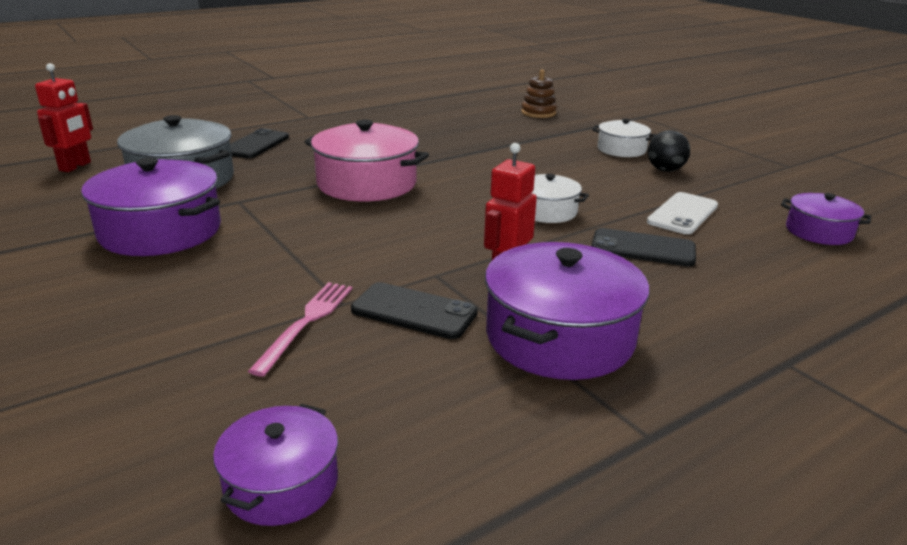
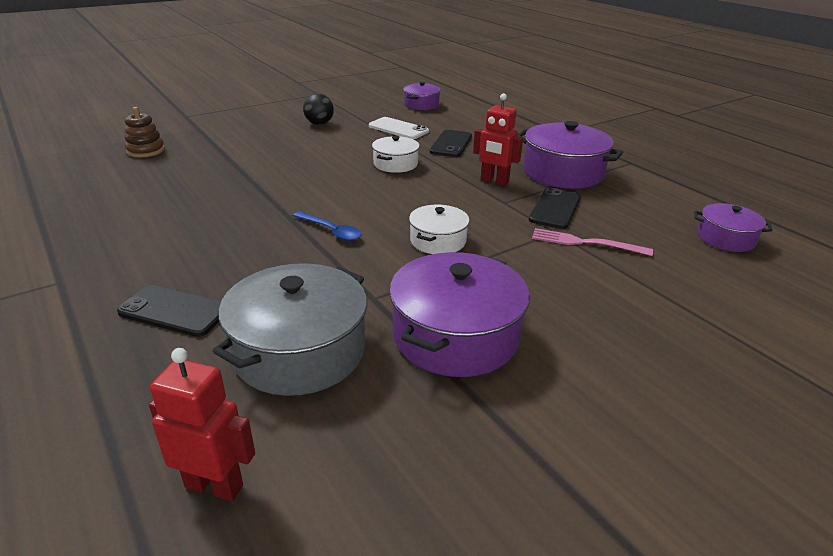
camera: 90 degrees left, 5 degrees up
pink pot [304,120,429,201] -> blue spoon [293,212,362,241]
white pot [592,118,657,157] -> white pot moved to [409,205,469,254]

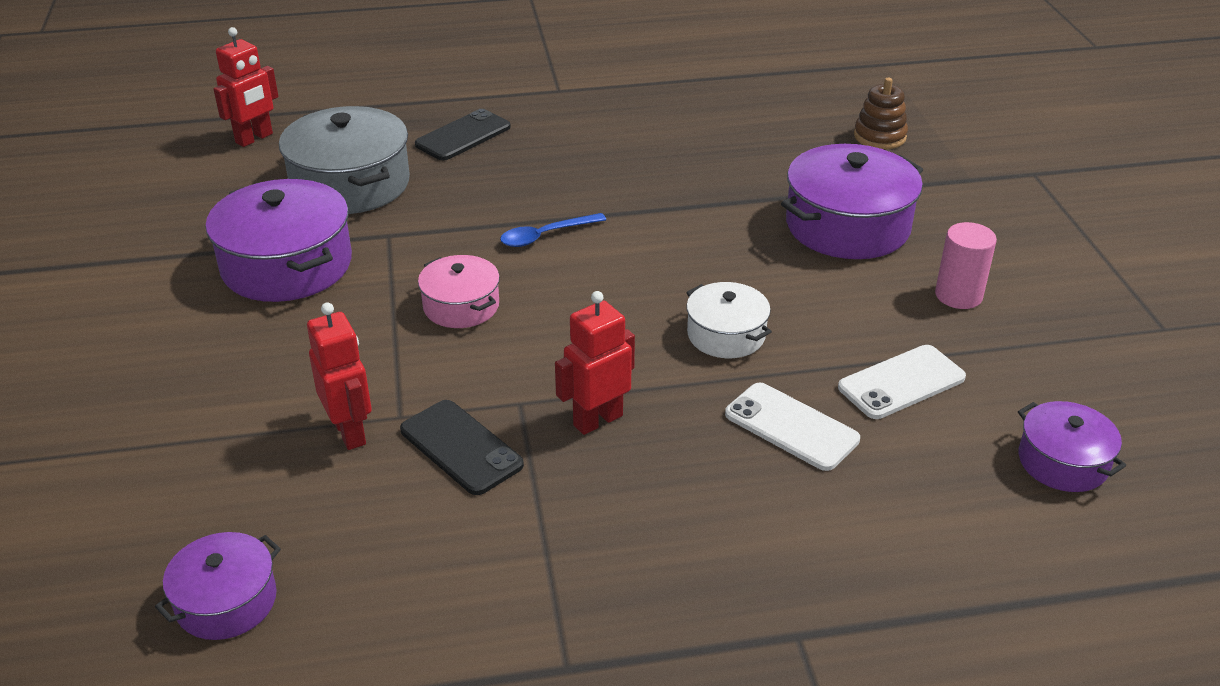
camera: 115 degrees right, 5 degrees up
black ball [303,94,334,125] -> pink cylinder [935,222,997,309]
white pot [409,205,469,254] -> pink pot [418,255,500,328]
black phone [430,130,472,157] -> white phone [725,383,860,471]
purple pot [518,121,623,189] -> purple pot moved to [781,144,923,259]
pink fork [532,228,653,256] -> red robot [307,302,372,450]

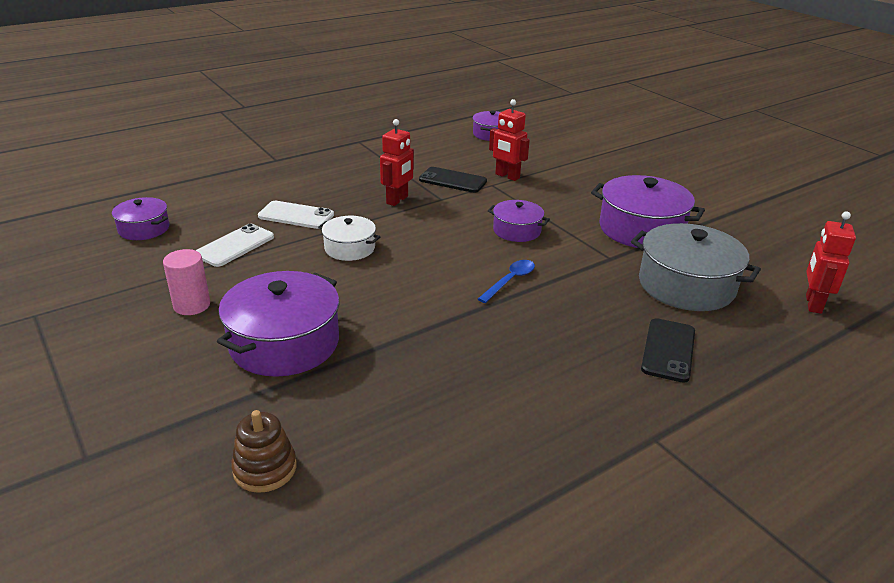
camera: 155 degrees right, 5 degrees down
pink pot [418,255,500,328] -> purple pot [488,200,550,242]

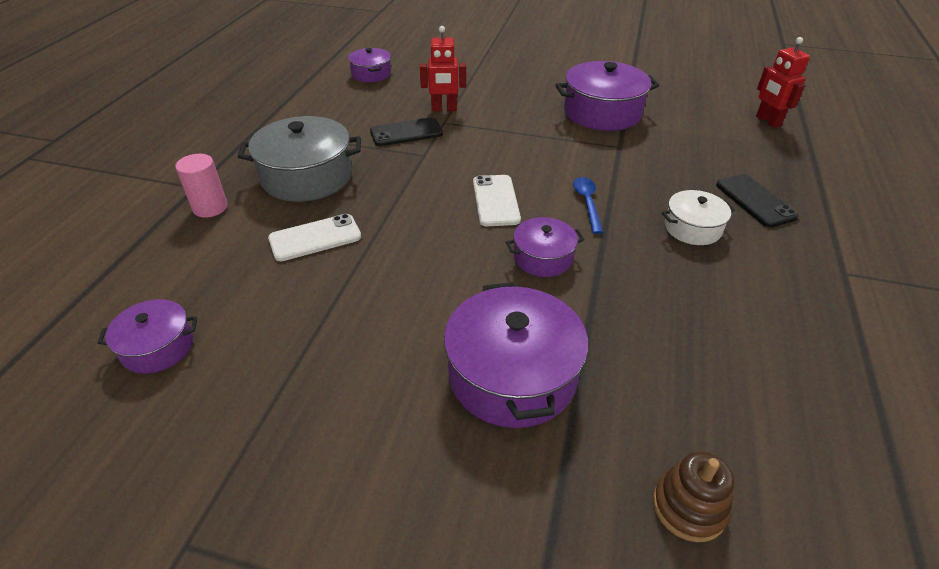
camera: 40 degrees left, 10 degrees up
pink cylinder [163,249,210,315] -> pink cylinder moved to [175,154,228,218]
white phone [196,224,274,267] -> white phone moved to [473,175,521,226]
white pot [318,216,380,261] -> white pot moved to [662,190,735,245]
red robot [380,119,414,206] -> none
purple pot [488,200,550,242] -> purple pot moved to [506,217,584,277]
grey pot [631,223,761,311] -> grey pot moved to [238,116,361,202]

